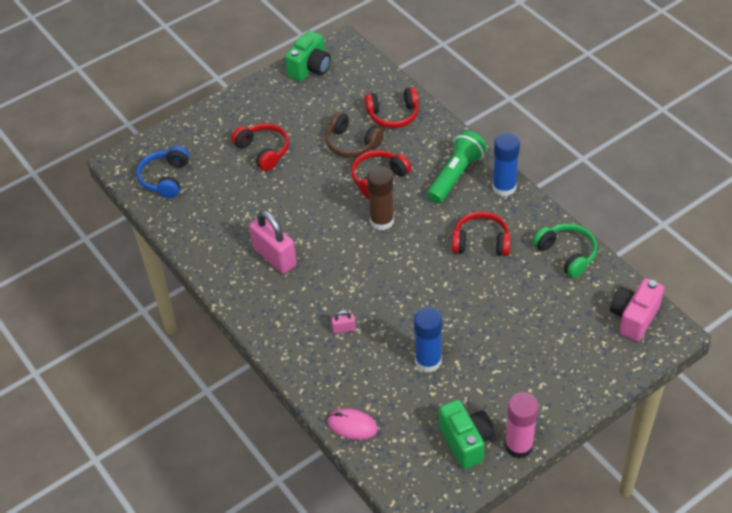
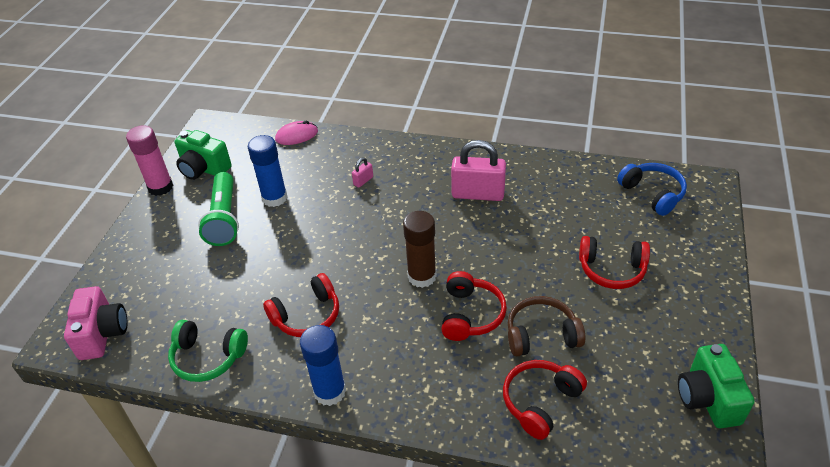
camera: 140 degrees right, 5 degrees down
green flashlight [427,130,487,204] -> green flashlight moved to [198,172,239,246]

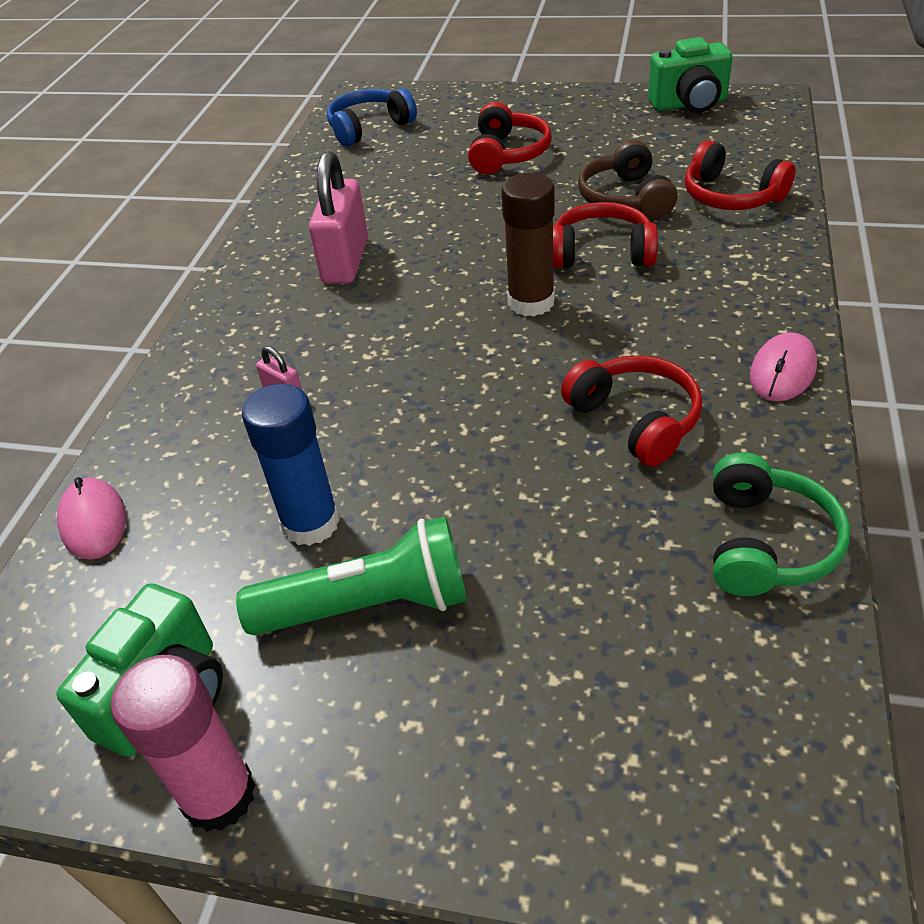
camera: 90 degrees left, 0 degrees up
pink camera [64,286,127,360] -> none
blue glue stick [300,325,346,406] -> pink mouse [750,332,817,401]

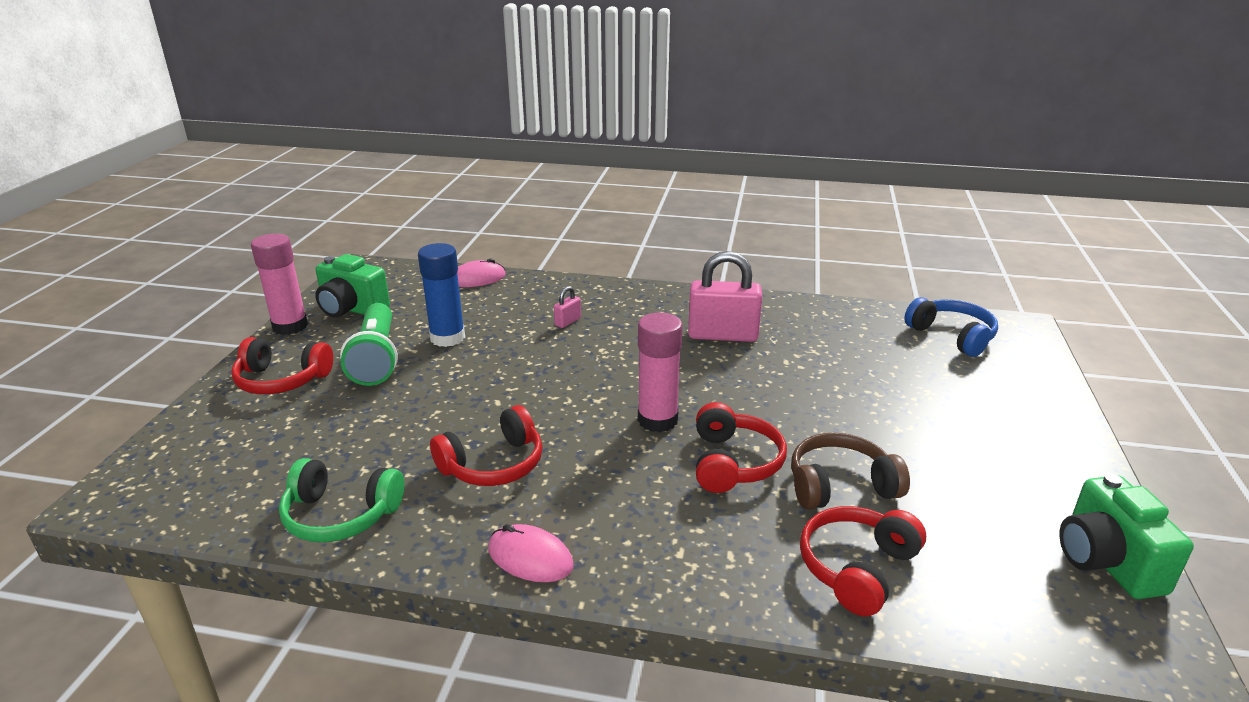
camera: 85 degrees right, 15 degrees down
red headphones [468,102,552,174] -> red headphones moved to [231,337,333,394]
brown glue stick [501,173,555,316] -> pink glue stick [638,313,683,432]

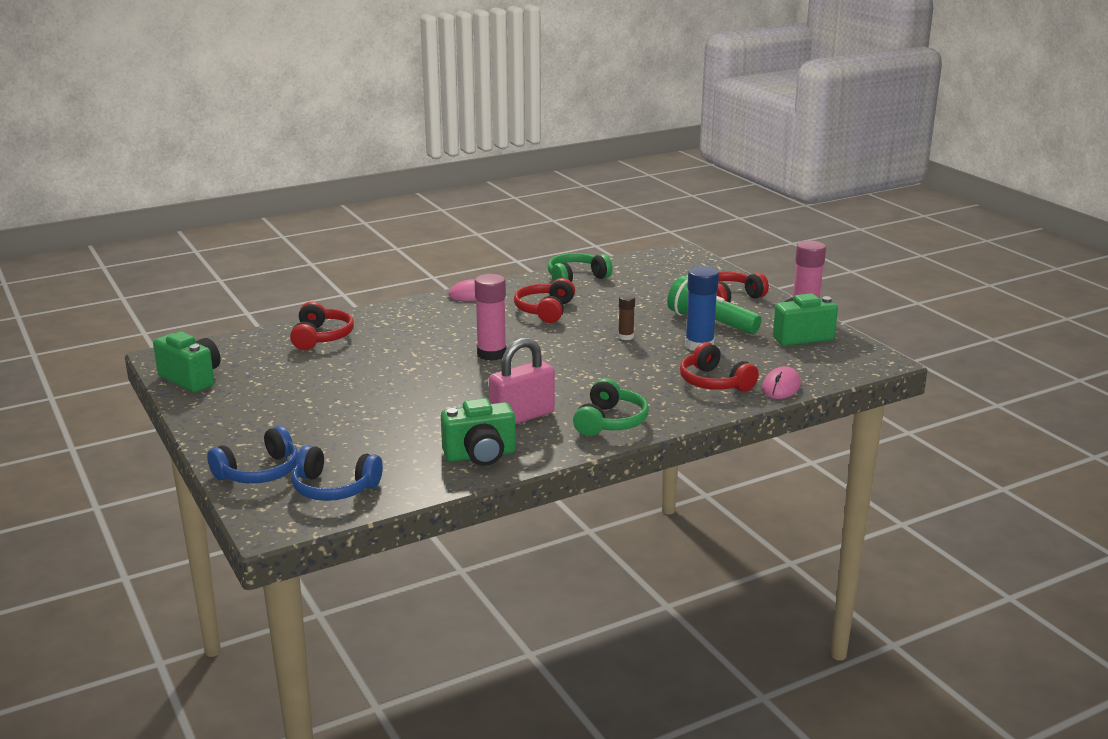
camera: 140 degrees right, 5 degrees down
pink padlock [554,286,581,328] -> none
red headphones [696,402,787,493] -> red headphones moved to [680,342,759,392]
brown headphones [791,433,910,510] -> none
none -> blue headphones [207,426,298,484]
none -> green camera [441,398,516,466]
none -> green headphones [573,378,649,436]
none -> brown glue stick [618,294,635,340]

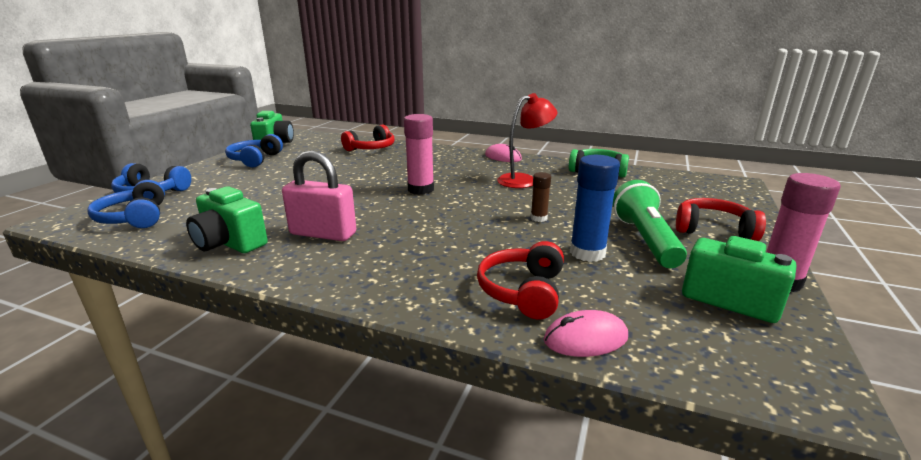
camera: 50 degrees right, 0 degrees up
red headphones [514,278,575,323] -> red lamp [497,93,558,188]
green headphones [573,378,649,436] -> none
none -> blue headphones [225,134,283,168]

